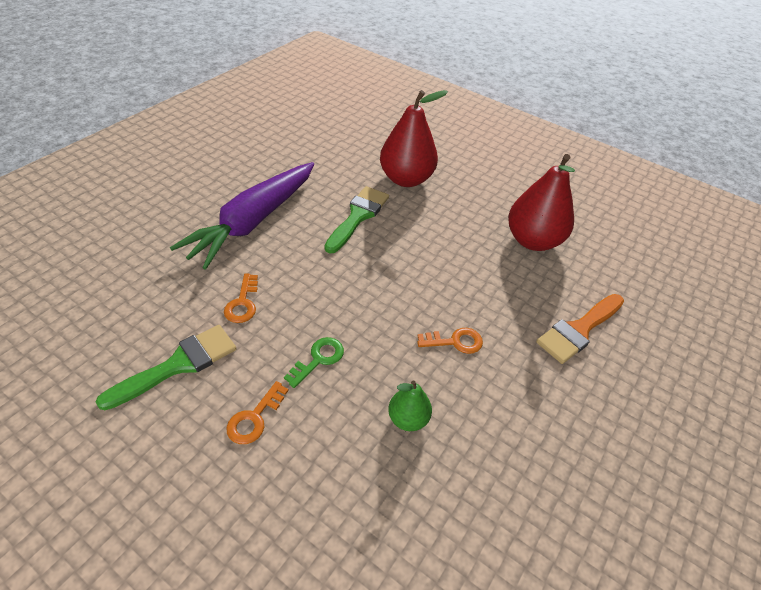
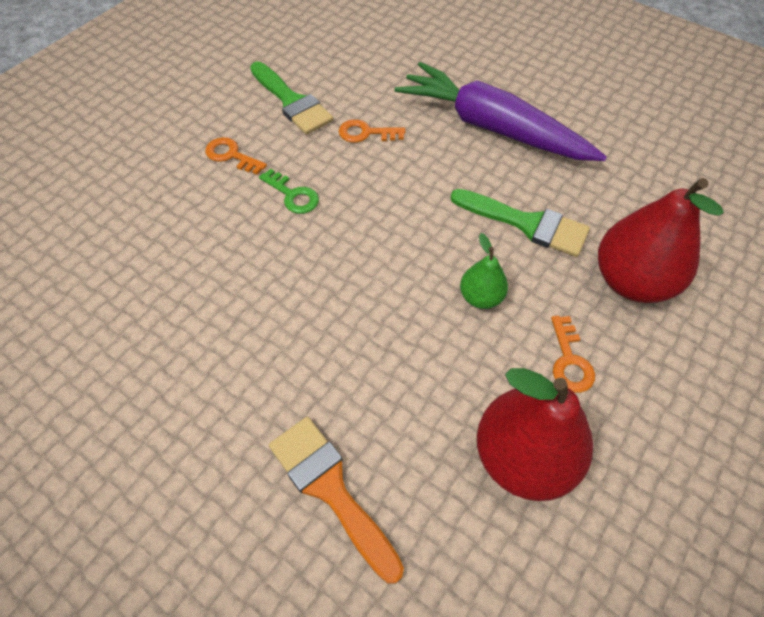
camera: 95 degrees right, 10 degrees up
green pear [388,380,432,431] -> green pear moved to [460,233,508,309]
orange key [417,328,483,354] -> orange key moved to [551,316,595,393]

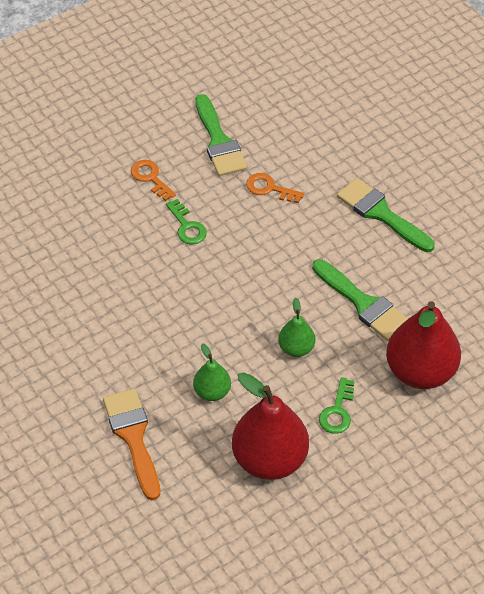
camera: 20 degrees right, 5 degrees down
purple carrot [394,62,607,161] -> green brush [337,178,435,252]
orange key [551,316,595,393] -> green key [319,377,355,434]
none -> green pear [193,343,231,401]

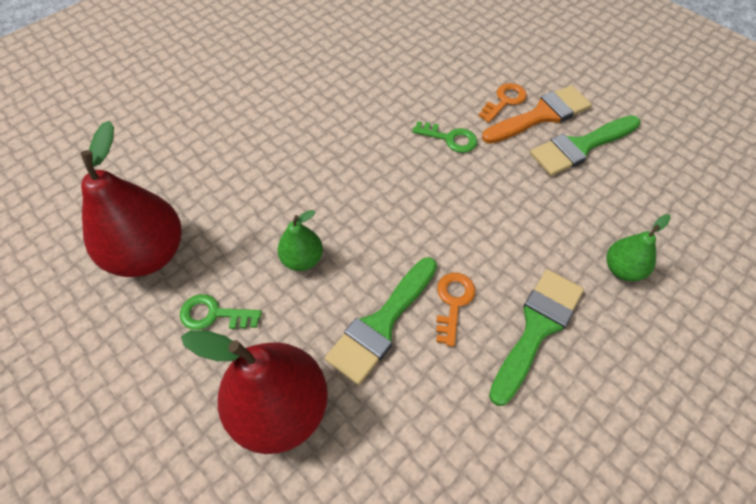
camera: 80 degrees right, 5 degrees up
orange brush [103,388,160,500] -> orange brush moved to [482,85,592,144]
green key [166,199,207,245] -> green key turned 120 degrees counterclockwise [412,121,477,153]
green pear [193,343,231,401] -> green pear moved to [607,214,671,281]
orange key [246,173,304,203] -> orange key moved to [436,273,475,347]

